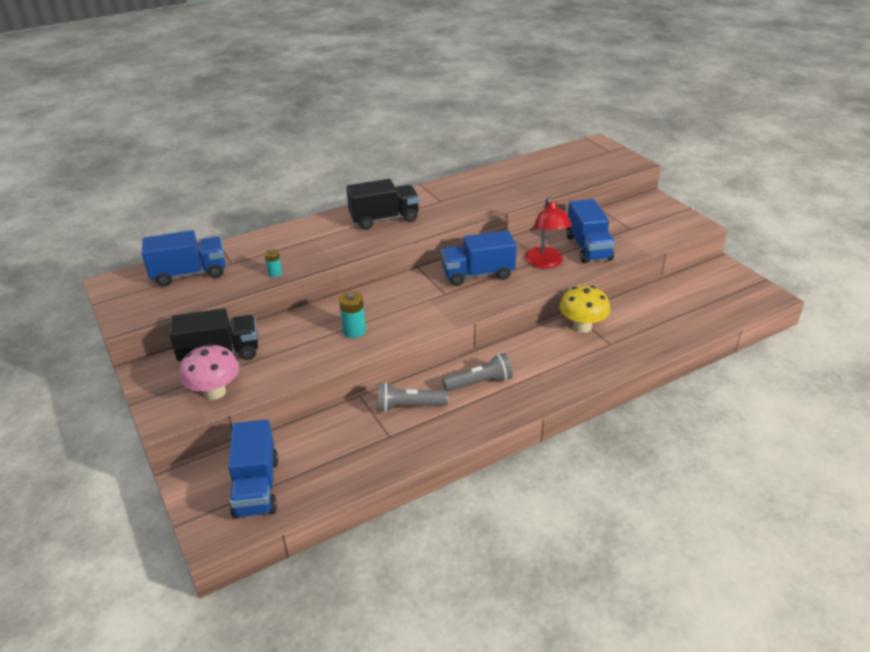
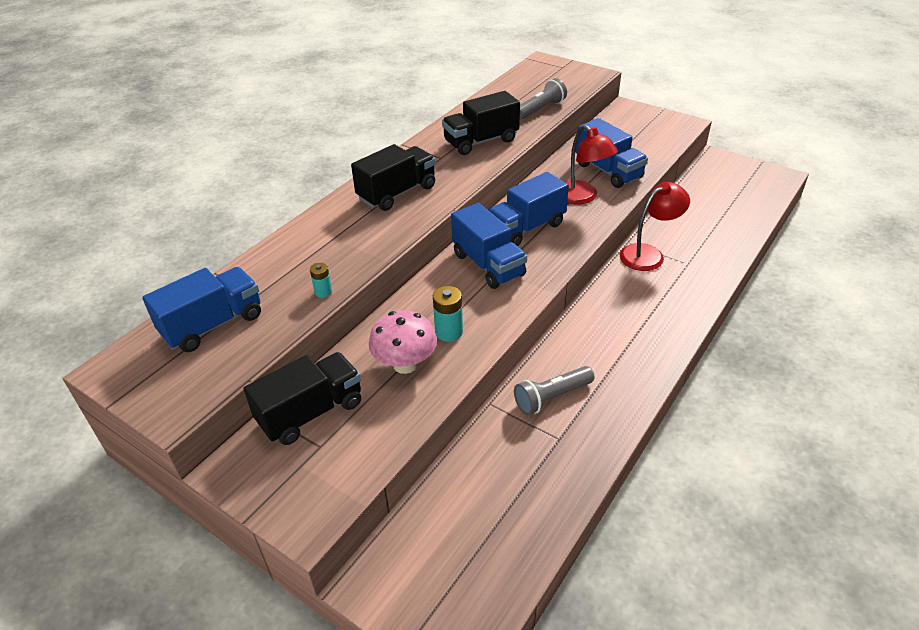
camera: 25 degrees left, 5 degrees up
pink mushroom [179,344,239,400] -> pink mushroom moved to [369,310,437,374]
blue truck [228,419,278,519] -> blue truck moved to [451,203,527,289]
grey flashlight [442,353,513,391] -> grey flashlight moved to [520,78,567,119]
yellow mushroom [559,286,610,333] -> red lamp [620,182,690,271]
none -> black truck [442,91,520,155]

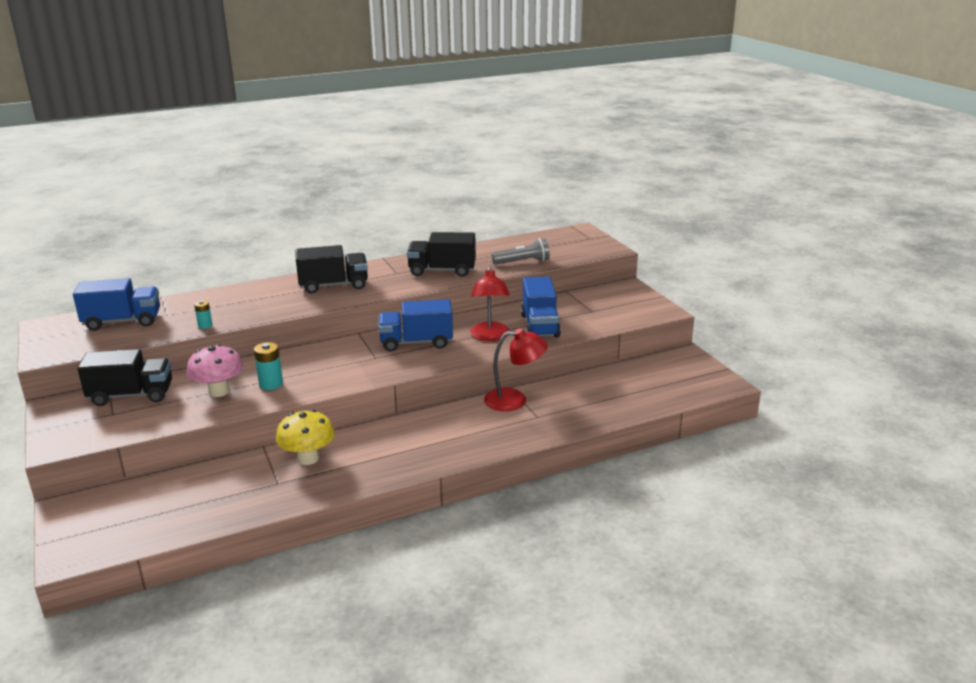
camera: 30 degrees right, 15 degrees down
blue truck [451,203,527,289] -> none
grey flashlight [514,366,595,415] -> yellow mushroom [276,409,335,465]

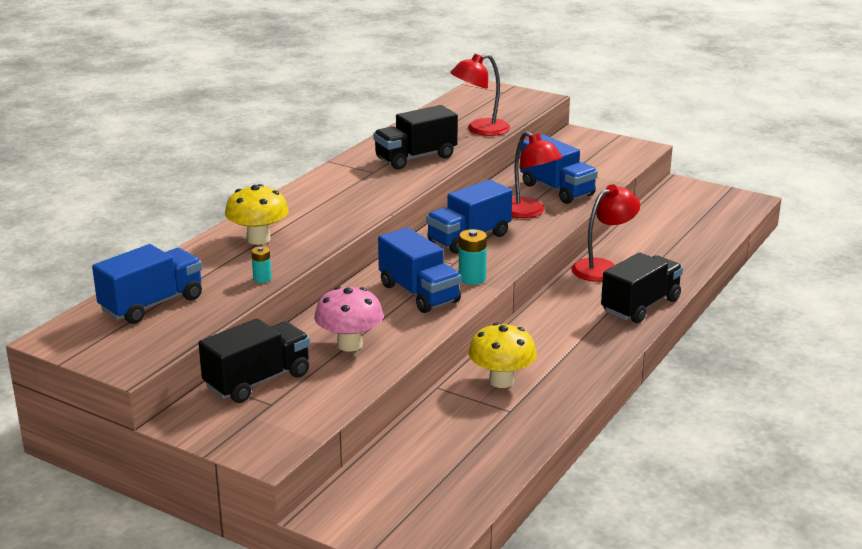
camera: 35 degrees left, 0 degrees up
turquoise battery [254,342,283,390] -> turquoise battery moved to [459,229,487,285]
black truck [295,245,368,294] -> black truck moved to [601,253,683,323]
grey flashlight [492,238,550,264] -> red lamp [450,54,510,136]
none -> yellow mushroom [225,184,289,245]
none -> blue truck [378,227,461,313]

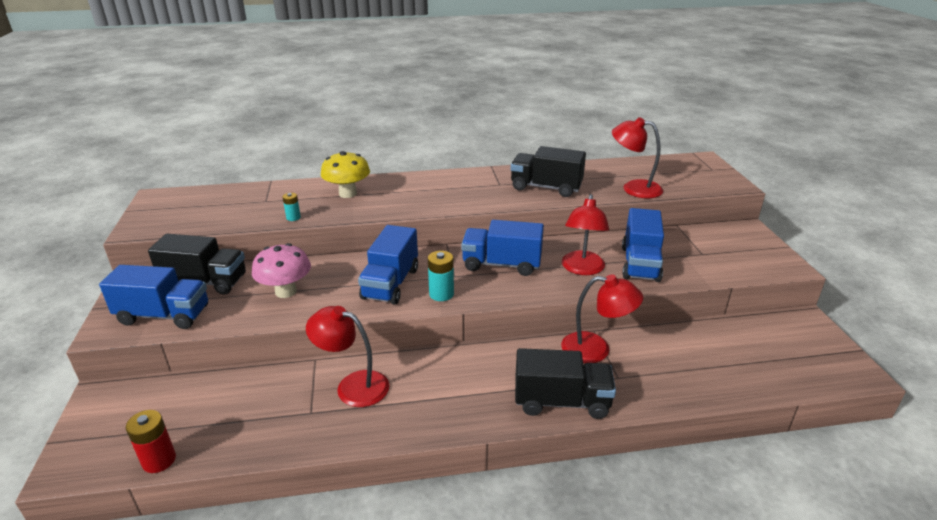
camera: 50 degrees right, 5 degrees up
blue truck [92,244,202,324] -> blue truck moved to [99,265,208,329]
yellow mushroom [468,322,537,388] -> red lamp [306,306,389,407]
none -> red battery [126,410,176,473]

